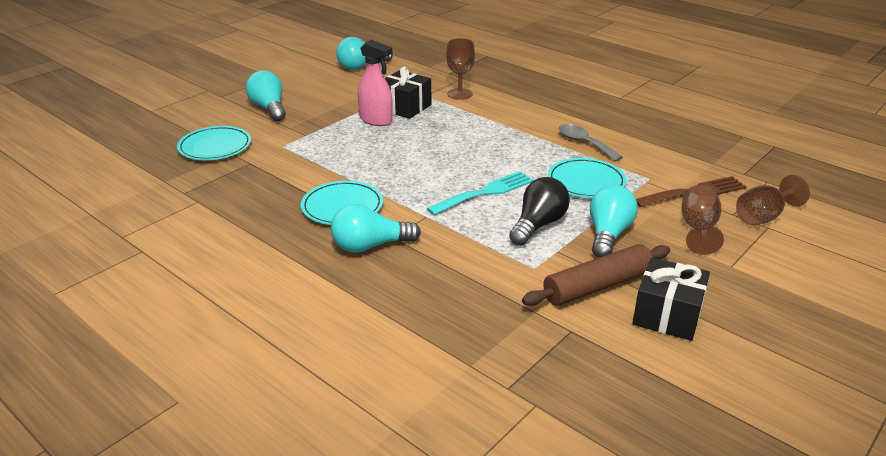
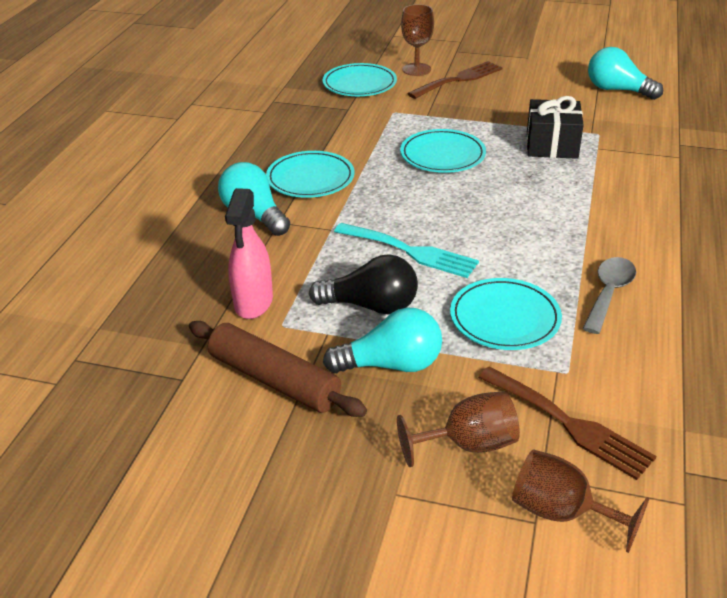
camera: 65 degrees right, 5 degrees up
turquoise light bulb [246,70,286,121] -> brown fork [407,61,502,99]
pink spray bottle [358,40,393,126] -> pink spray bottle moved to [225,188,273,319]
brown goblet [446,38,475,100] -> brown goblet moved to [401,4,434,76]
black gift [632,257,710,341] -> none
none -> turquoise plate [400,129,486,173]

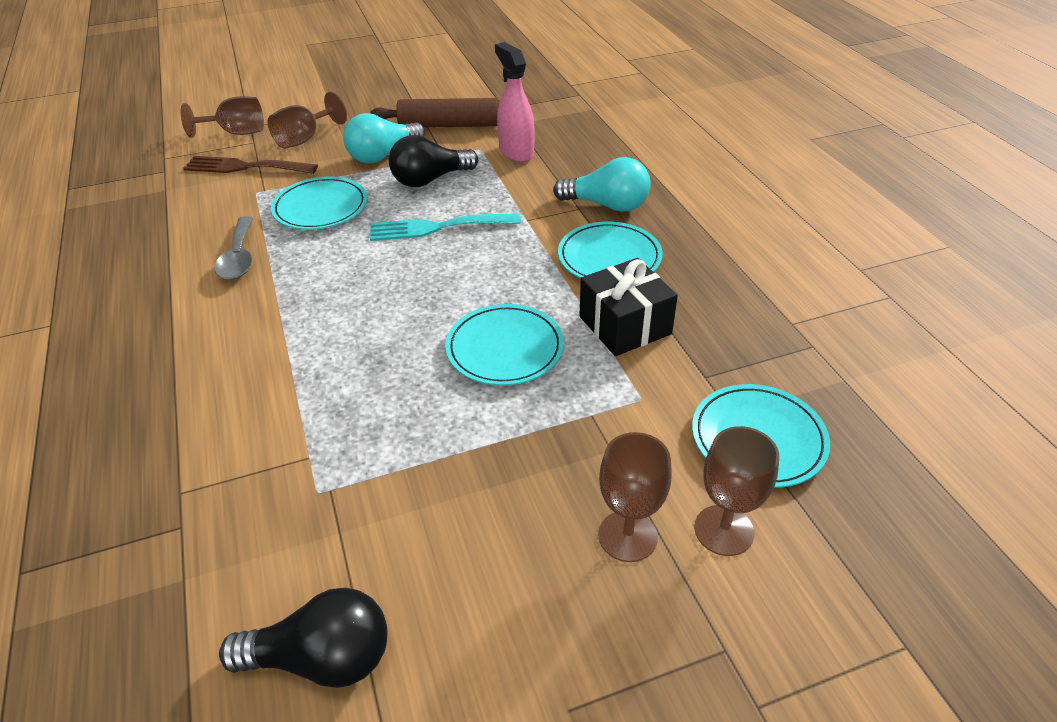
camera: 145 degrees right, 5 degrees up
brown fork [407,61,502,99] -> brown goblet [598,432,672,562]
black gift [527,96,584,159] -> black gift moved to [579,258,678,356]
turquoise light bulb [588,47,663,100] -> black light bulb [219,588,387,688]

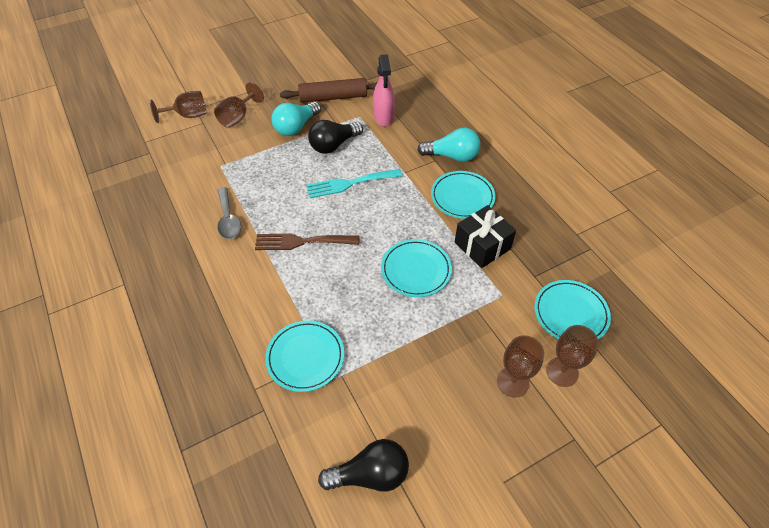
camera: 10 degrees left, 10 degrees up
brown fork [183,156,318,174] -> brown fork moved to [255,234,359,250]
turquoise plate [271,177,367,230] -> turquoise plate moved to [265,320,344,392]
pink spray bottle [495,42,535,162] -> pink spray bottle turned 150 degrees counterclockwise [373,54,395,127]

